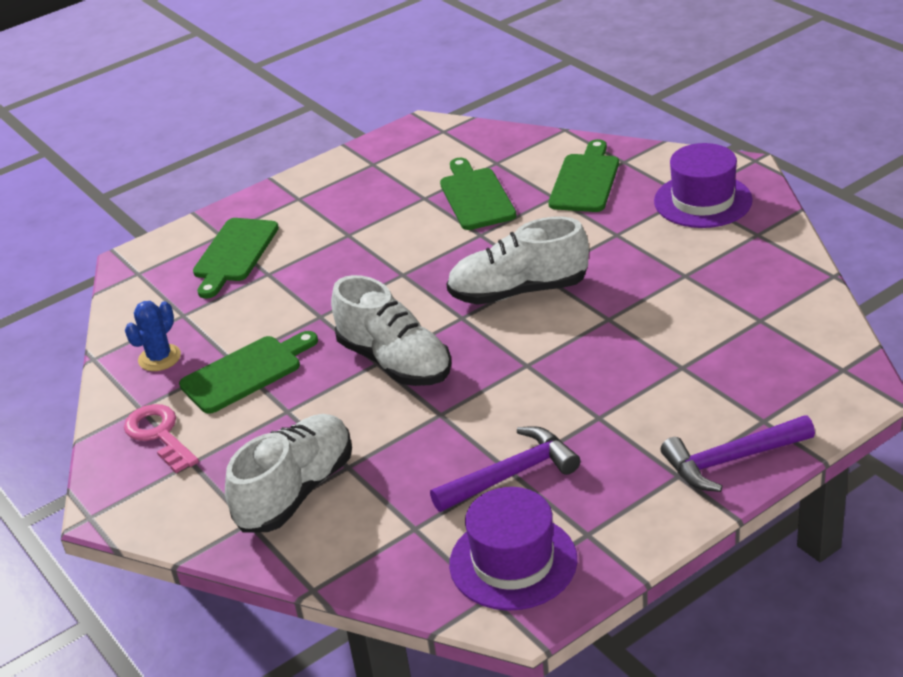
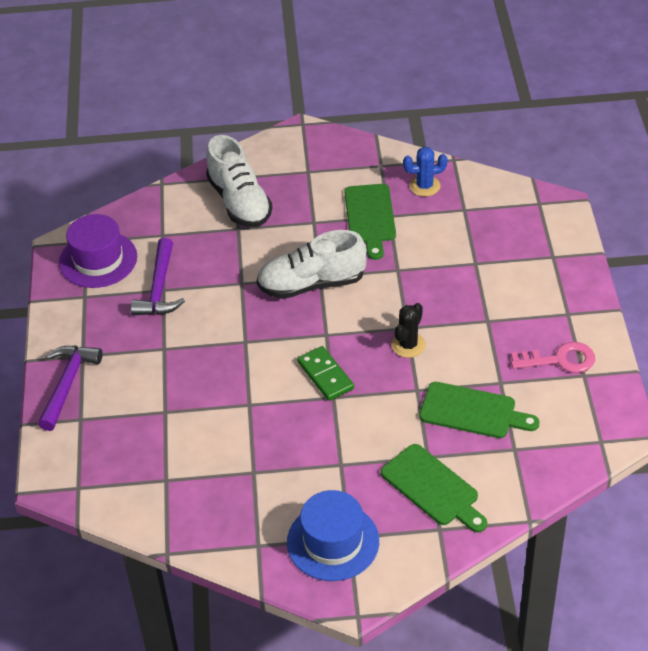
camera: 120 degrees right, 10 degrees up
pink key [124,404,199,473] -> pink key moved to [511,342,595,373]
blue cactus [125,301,181,371] -> blue cactus turned 75 degrees counterclockwise [403,147,448,197]
green cutting board [193,218,279,298] -> none
white shoe [446,217,589,305] -> green domino [297,346,354,401]
purple hat [654,143,753,228] -> blue hat [287,490,379,581]
none -> black cactus [391,303,426,358]

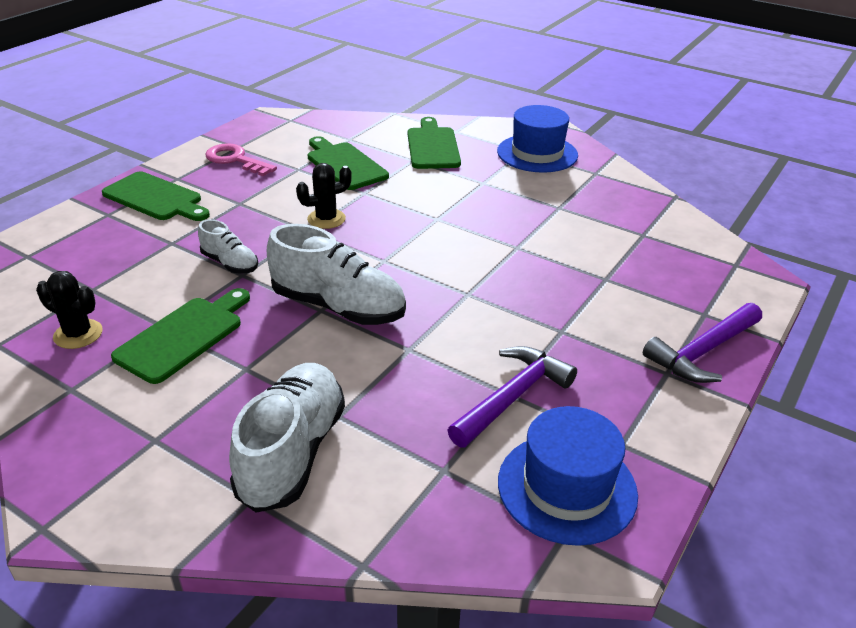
camera: 145 degrees left, 10 degrees down
purple hat [59,214,137,288] -> blue hat [498,406,638,546]
green domino [297,346,354,401] -> none
blue cactus [403,147,448,197] -> black cactus [36,271,103,349]
none -> green cutting board [102,171,210,221]
none -> white shoe [198,219,258,273]

